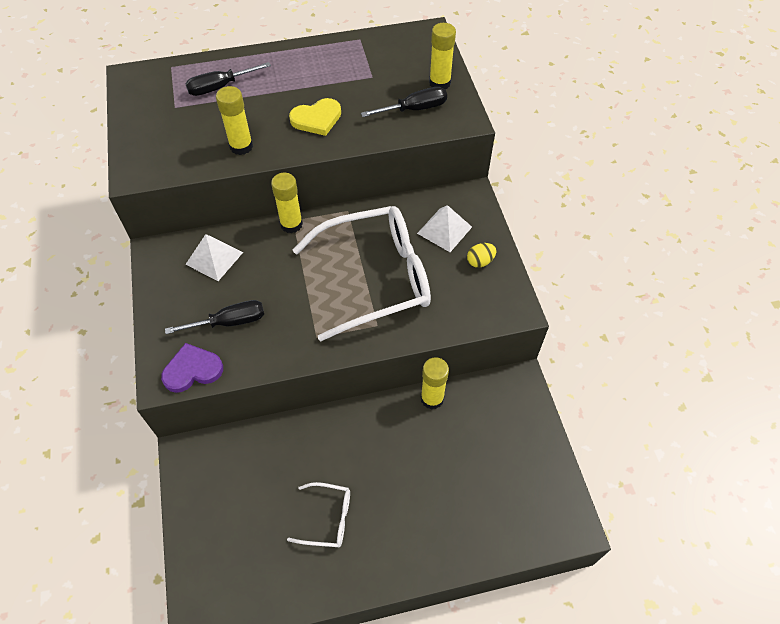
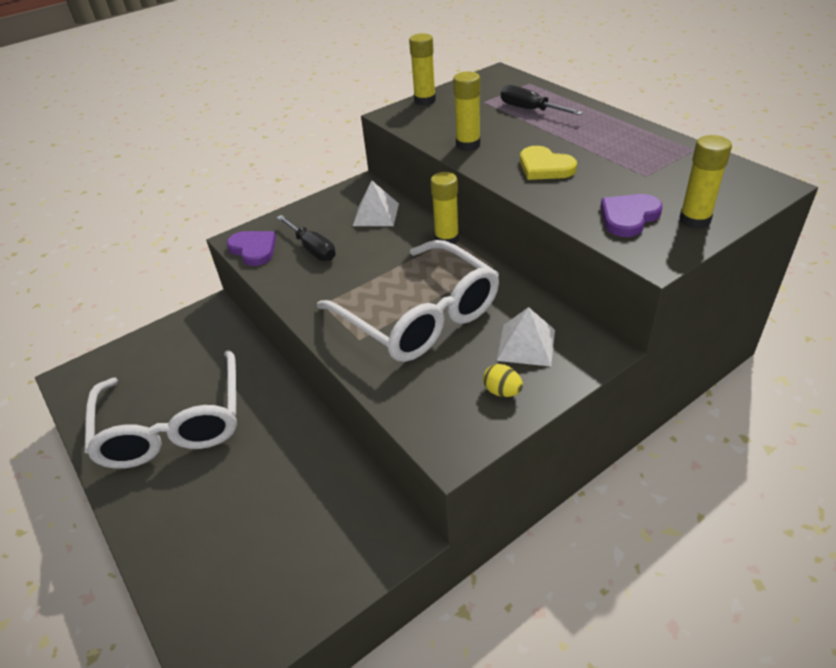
camera: 70 degrees right, 15 degrees down
white glasses [287,482,350,547] -> white glasses [84,350,237,469], size x2.25
black screwdriver [361,87,447,117] -> purple heart [601,194,663,237]
yellow glue stick [421,357,449,410] -> yellow glue stick moved to [409,33,436,106]

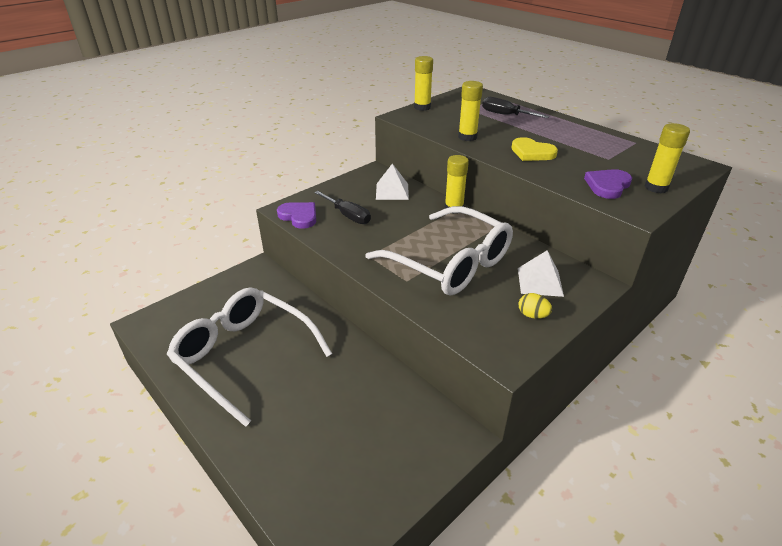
camera: 10 degrees left, 5 degrees down
white glasses [84,350,237,469] -> white glasses turned 150 degrees clockwise [167,287,332,427]

